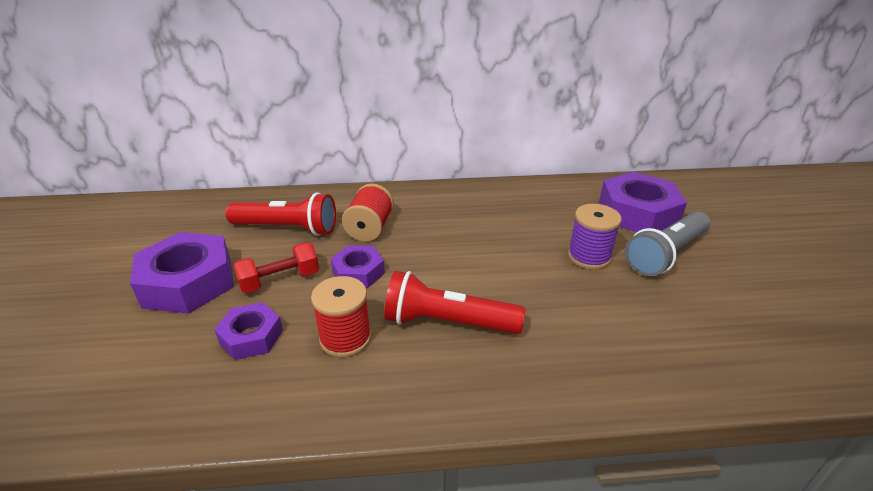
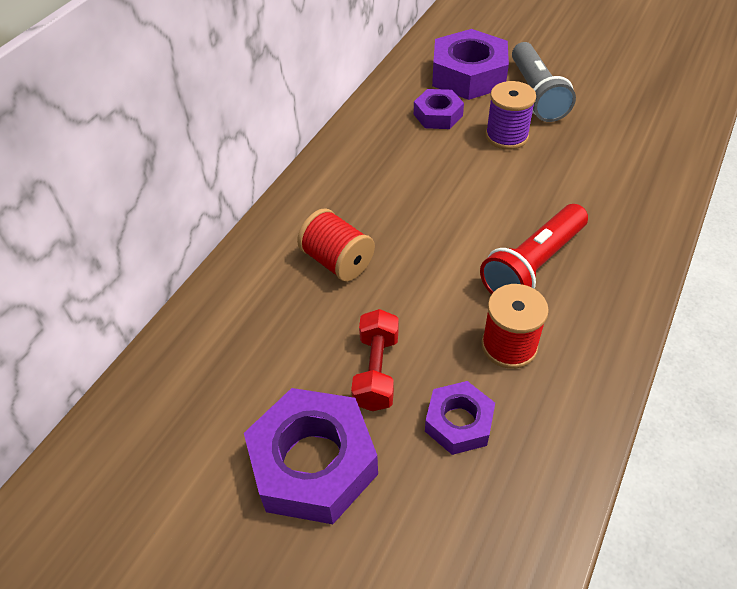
camera: 55 degrees left, 15 degrees up
red flashlight [226,192,336,236] -> none
purple nut [330,245,385,288] -> purple nut moved to [414,89,464,129]

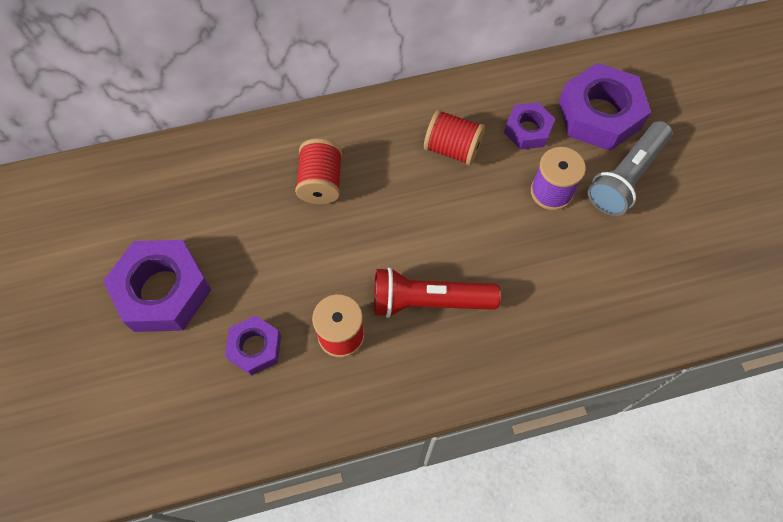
camera: 45 degrees right, 15 degrees up
red dumbbell [351,309,399,411] -> none
none -> red spool [424,109,485,166]

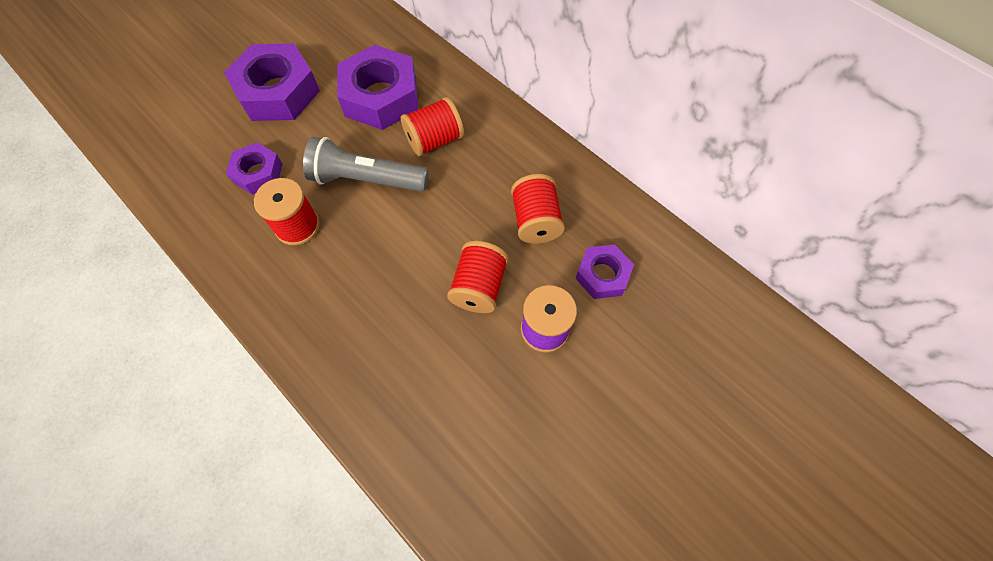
camera: 60 degrees right, 0 degrees up
red flashlight [374,267,501,318] -> none
purple nut [559,63,651,151] -> purple nut moved to [337,45,418,130]
grey flashlight [588,121,672,216] -> grey flashlight moved to [303,137,429,192]
none -> red spool [447,241,509,313]

